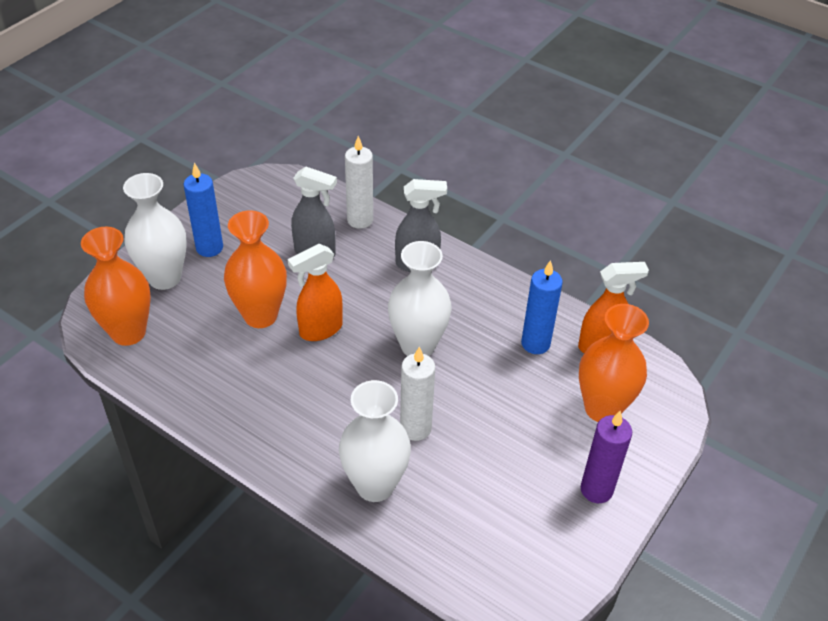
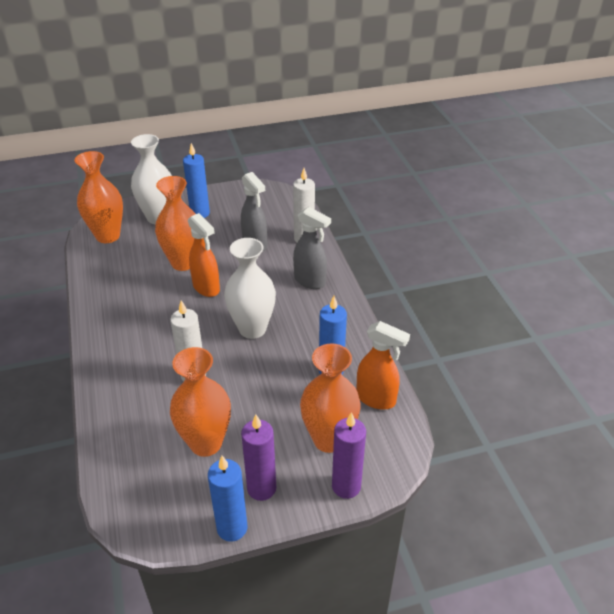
camera: 40 degrees right, 5 degrees down
orange spray bottle [288,244,343,341] -> orange spray bottle turned 135 degrees counterclockwise [188,213,220,297]
white vase [339,380,411,502] -> none
none -> orange vase [170,347,231,457]
none -> blue candle [208,456,247,542]
none -> purple candle [332,412,366,499]

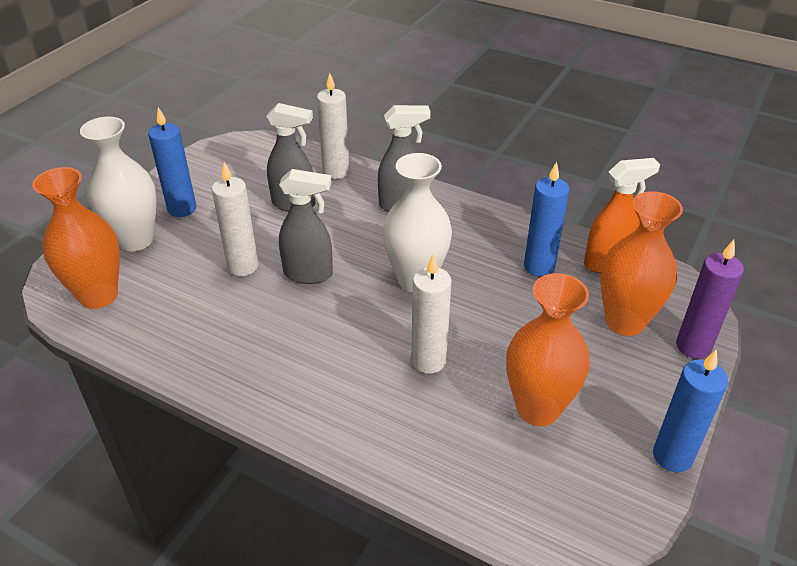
camera: 45 degrees left, 0 degrees up
orange vase [155,176,195,271] -> white candle [212,162,259,276]
orange spray bottle [188,213,220,297] -> grey spray bottle [279,169,333,284]
purple candle [241,415,276,501] -> none

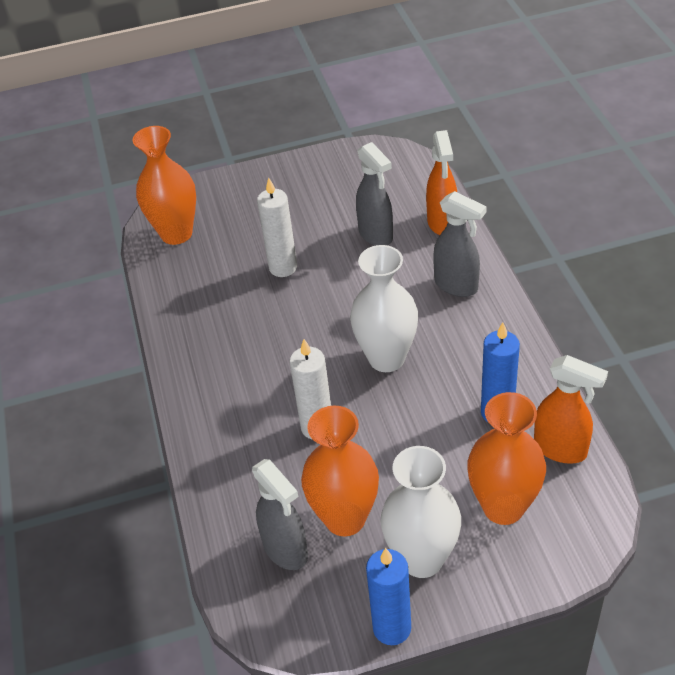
camera: 50 degrees right, 5 degrees up
white vase [80,117,157,252] -> white vase moved to [381,446,461,578]
blue candle [148,107,196,217] -> none
grey spray bottle [279,169,333,284] -> grey spray bottle moved to [252,459,308,570]
white candle [317,73,350,179] -> orange spray bottle [426,130,457,235]
purple candle [676,240,744,359] -> none

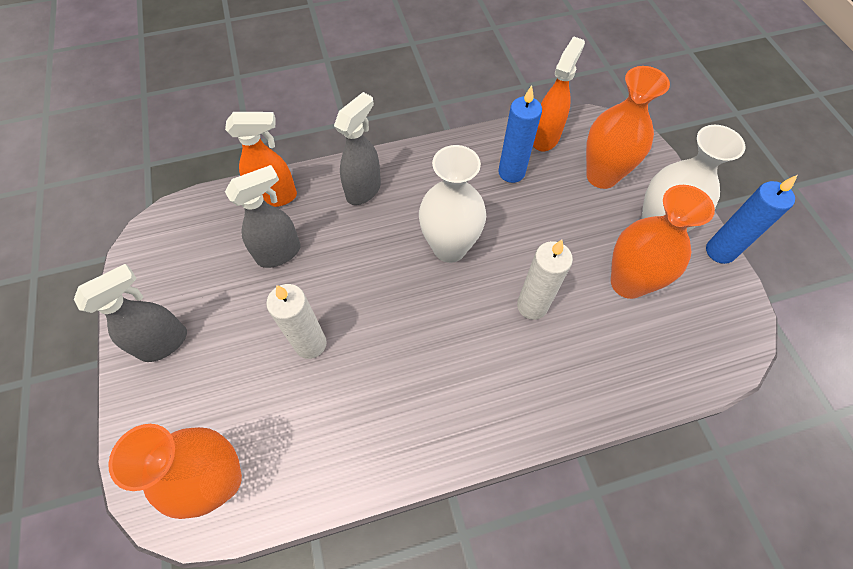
camera: 95 degrees left, 15 degrees up
grey spray bottle [252,459,308,570] -> grey spray bottle moved to [74,264,187,362]

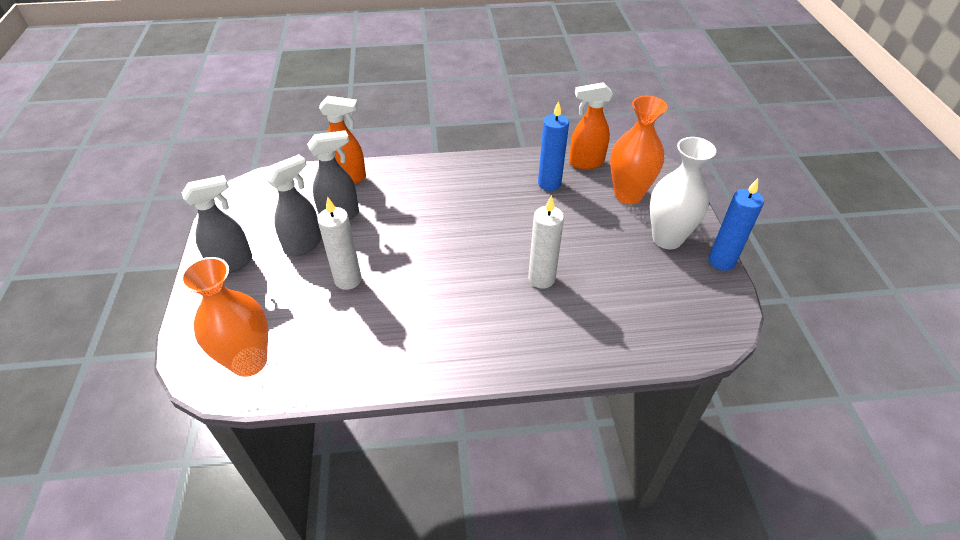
camera: 10 degrees right, 15 degrees down
grey spray bottle [334,92,381,205] -> grey spray bottle moved to [264,154,322,256]
white vase [419,145,486,263] -> none
orange spray bottle [533,36,585,151] -> orange spray bottle turned 135 degrees counterclockwise [569,82,613,170]
orange vase [611,185,715,299] -> none

